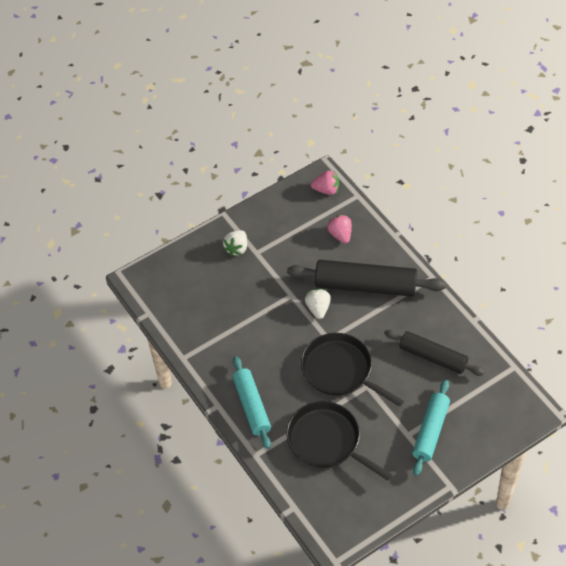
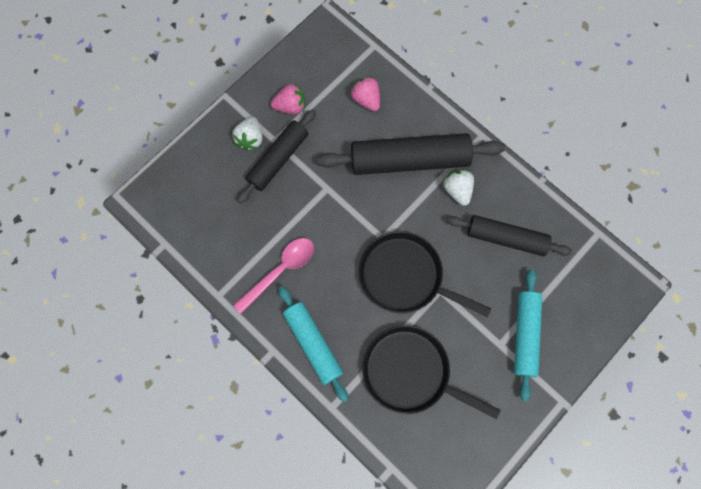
camera: 15 degrees left, 20 degrees up
white strawberry [305,289,331,319] -> white strawberry moved to [443,170,474,206]
pink strawberry [311,170,339,195] -> pink strawberry moved to [271,83,305,114]
none -> pink spoon [233,238,314,314]
none -> black rolling pin [237,109,316,204]

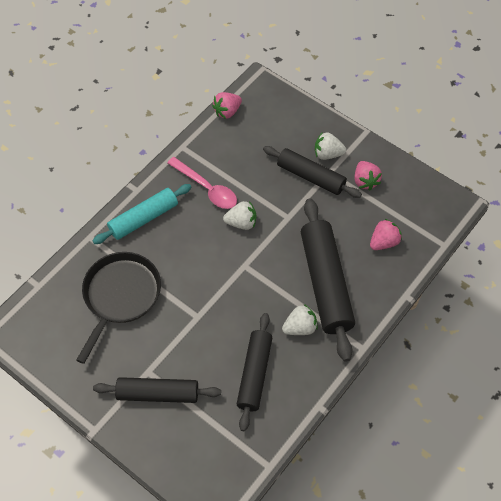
camera: 85 degrees right, 15 degrees down
black pan [359,231,491,317] -> none
turquoise rolling pin [514,270,542,401] -> black rolling pin [93,377,221,403]
none -> pink strawberry [212,92,242,119]
none -> white strawberry [223,201,256,230]

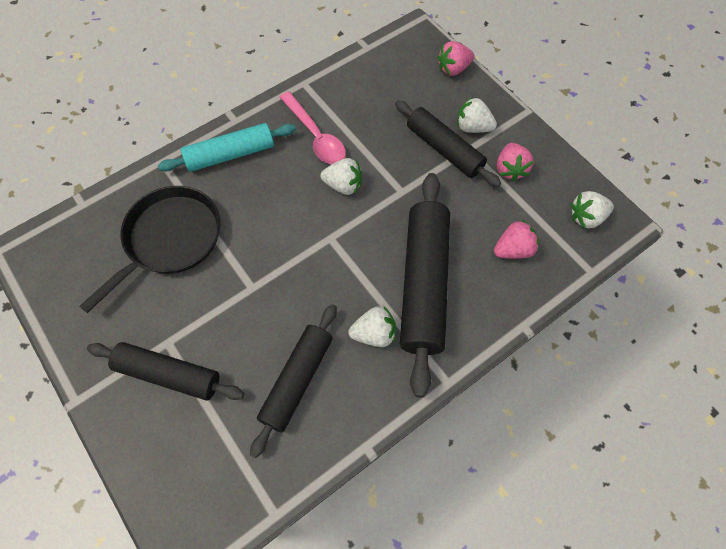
camera: 15 degrees right, 5 degrees up
pink strawberry [212,92,242,119] -> pink strawberry moved to [437,41,475,76]
none -> white strawberry [570,191,614,229]

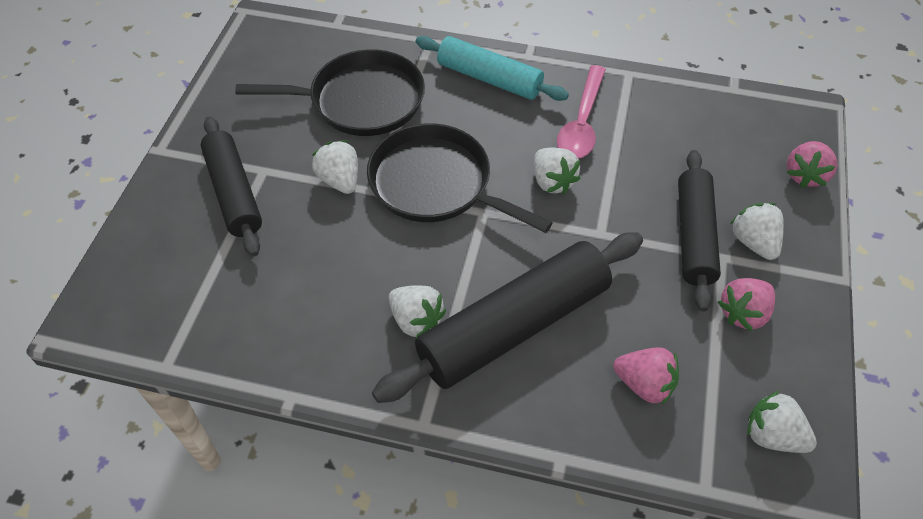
camera: 50 degrees right, 10 degrees down
black rolling pin [250,304,337,458] -> none
pink strawberry [437,41,475,76] -> pink strawberry turned 90 degrees counterclockwise [787,141,838,188]
none -> white strawberry [312,140,358,194]
none -> black pan [367,123,553,233]

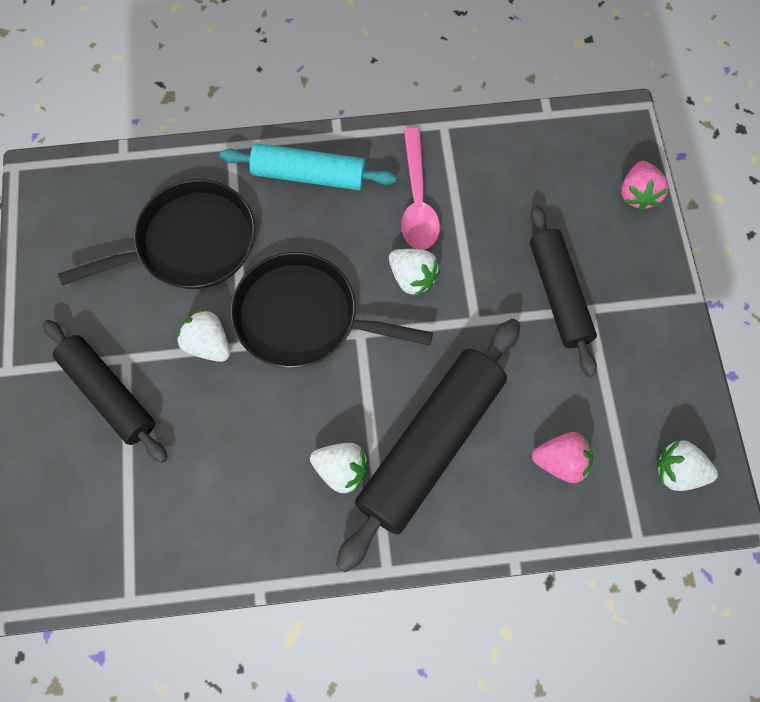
camera: 20 degrees left, 15 degrees up
pink strawberry [718,278,775,331] -> none
white strawberry [731,203,784,260] -> none

